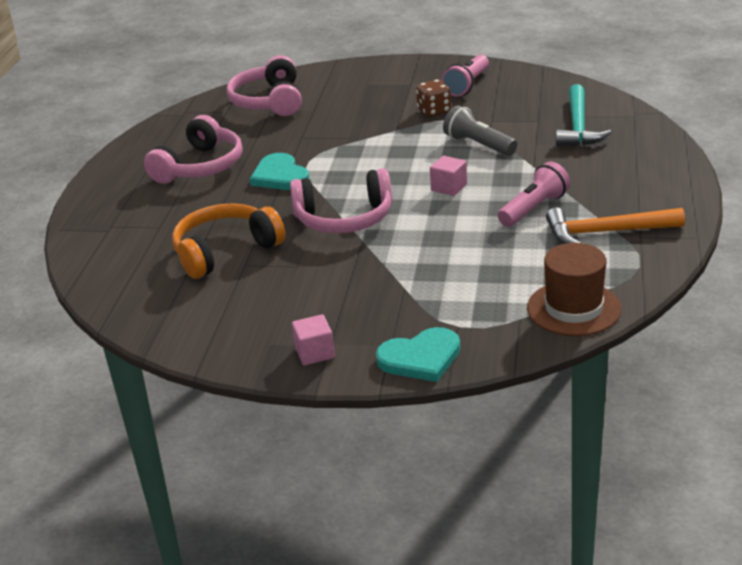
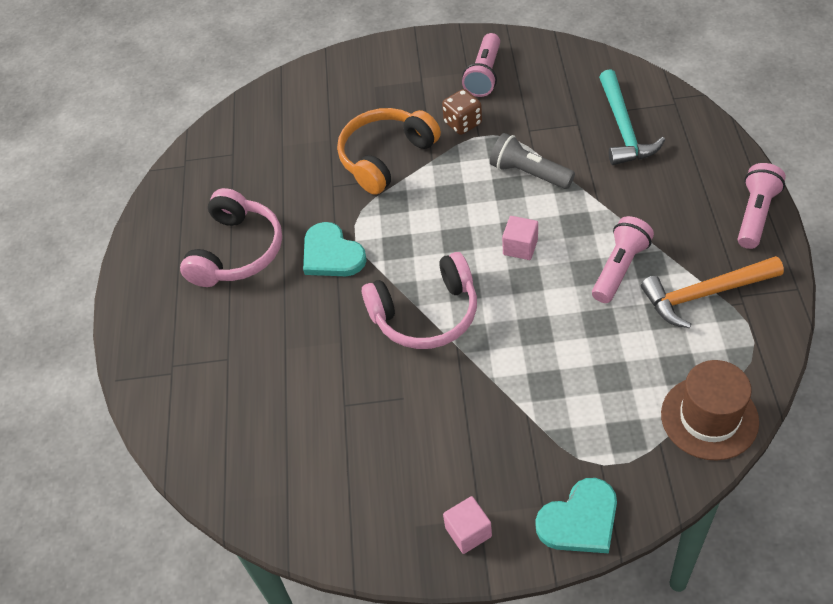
camera: 10 degrees left, 20 degrees up
orange headphones [172,203,285,279] -> orange headphones moved to [337,108,441,195]
pink headphones [226,56,302,116] -> none
none -> pink flashlight [738,163,786,249]

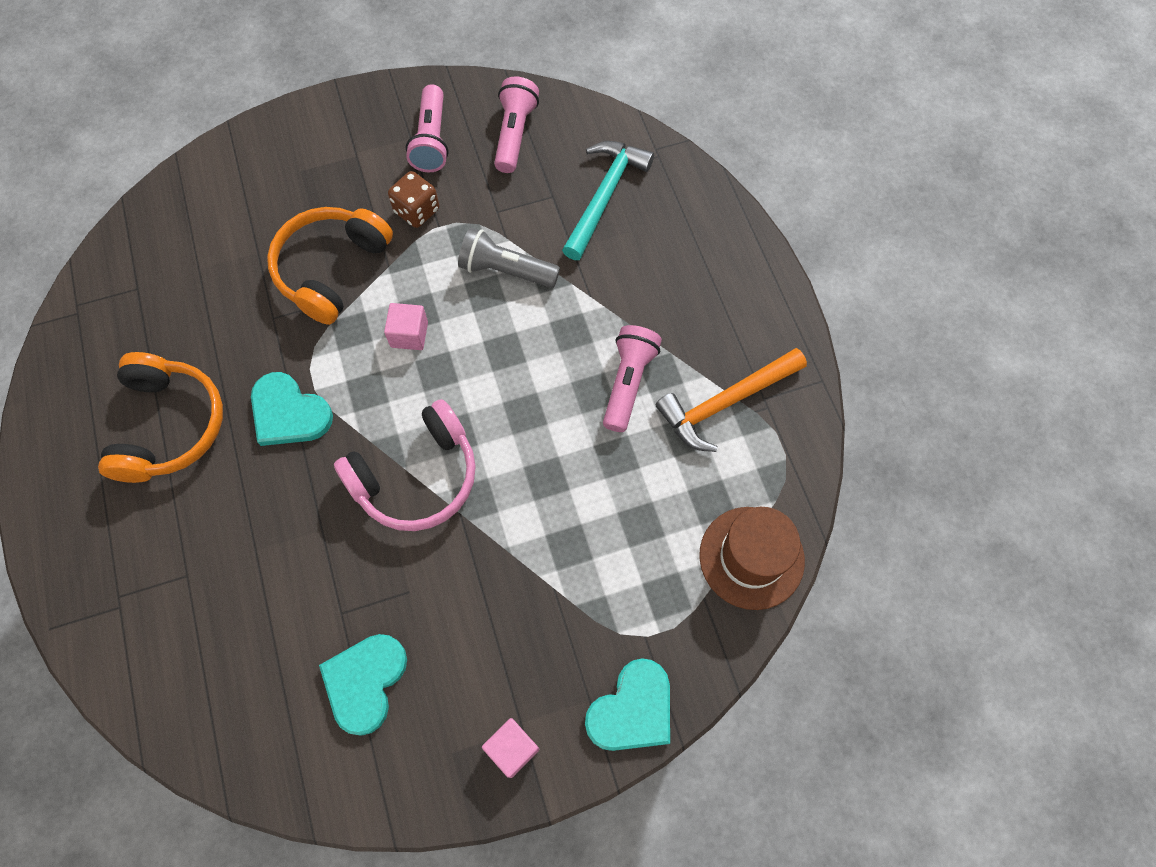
camera: 20 degrees left, 15 degrees up
pink headphones [180,188,282,287] -> orange headphones [98,352,223,483]
pink cube [502,216,538,260] -> pink cube moved to [384,303,428,350]
turquoise hammer [599,69,665,165] -> turquoise hammer turned 135 degrees counterclockwise [562,141,654,260]
pink flashlight [738,163,786,249] -> pink flashlight moved to [494,76,539,173]
none -> turquoise heart [319,634,407,736]

